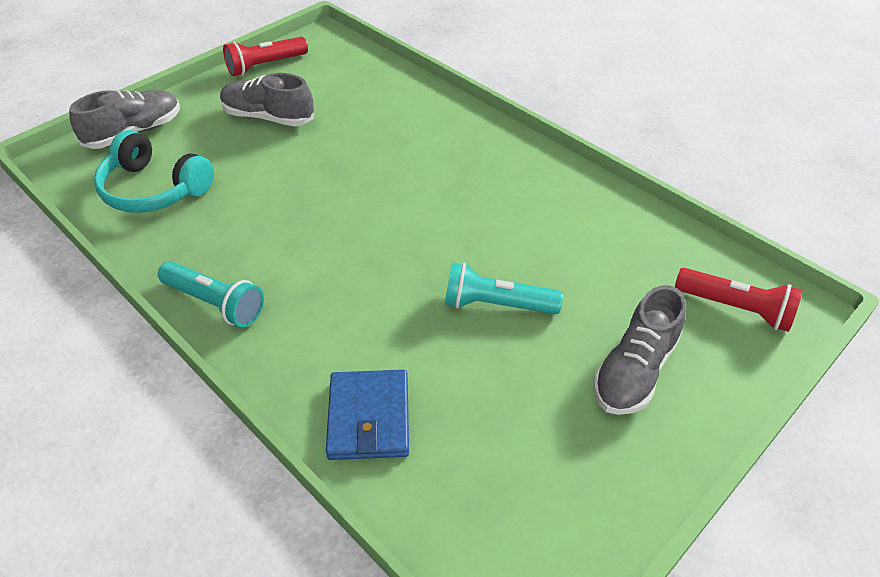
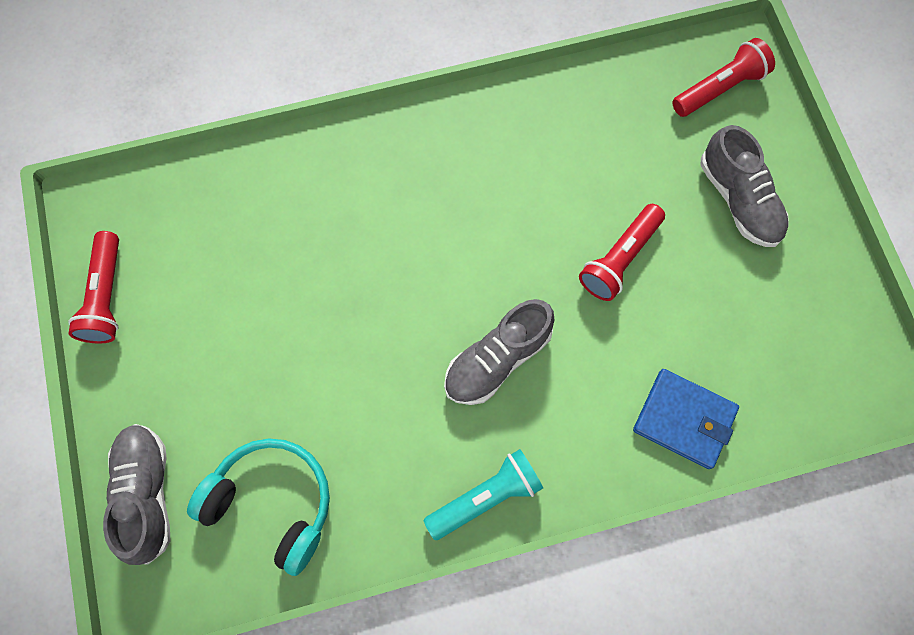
camera: 60 degrees left, 25 degrees up
turquoise headphones [94,130,214,213] -> turquoise headphones turned 120 degrees counterclockwise [187,439,330,576]
grey shoe [220,73,314,126] -> grey shoe moved to [444,299,554,405]
turquoise flashlight [445,262,563,314] -> red flashlight [579,204,665,301]

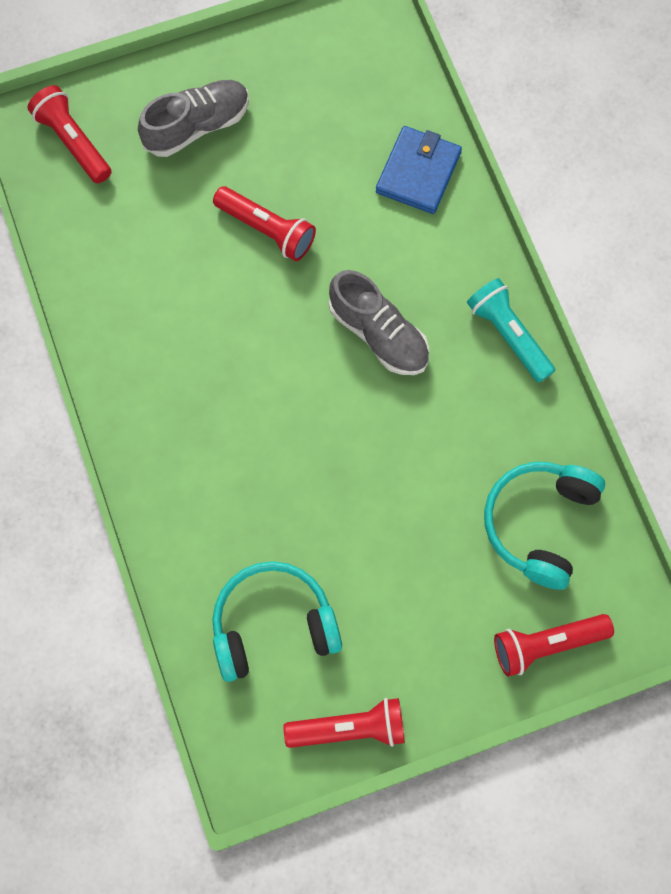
camera: 95 degrees left, 0 degrees up
grey shoe [103,424,170,565] -> red flashlight [494,614,614,677]
none -> turquoise headphones [212,561,342,682]

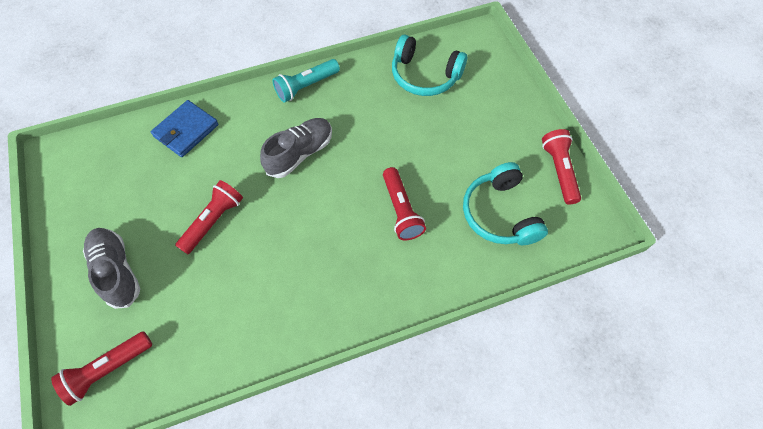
camera: 90 degrees left, 10 degrees down
blue wallet [376,126,462,214] -> blue wallet turned 75 degrees counterclockwise [151,100,219,157]
red flashlight [494,614,614,677] -> red flashlight moved to [383,167,426,240]

